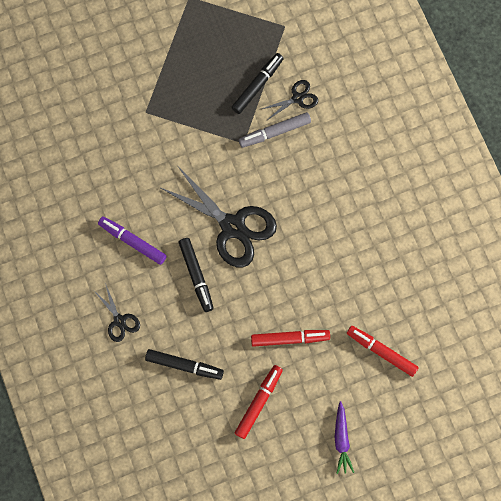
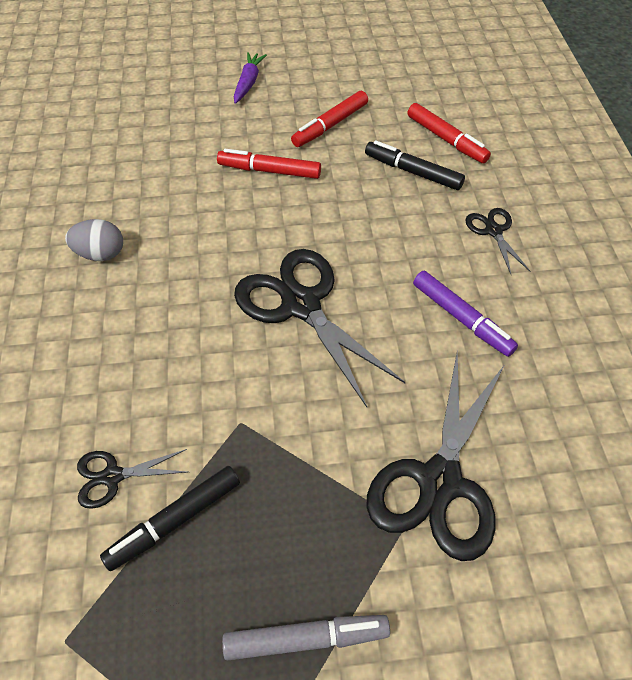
camera: 165 degrees left, 20 degrees down
black marker [179,238,214,312] -> none
grey marker [239,112,311,148] -> grey marker moved to [222,615,390,661]
red marker [347,326,419,377] -> red marker moved to [407,103,491,163]
none -> grey egg [65,219,123,261]
none -> black scissors [366,350,505,561]

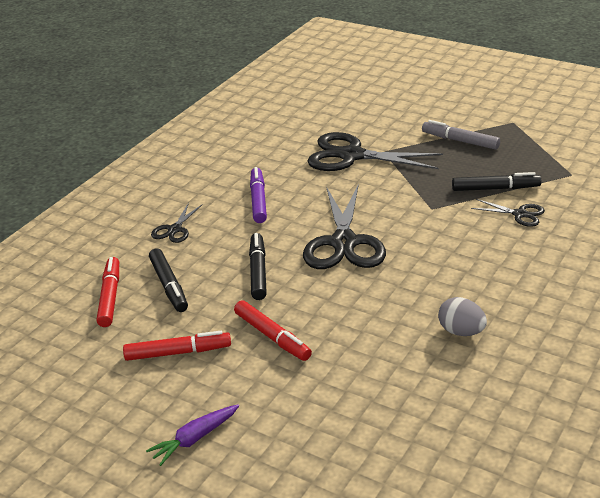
camera: 140 degrees left, 20 degrees down
black scissors [366,350,505,561] -> black scissors turned 135 degrees counterclockwise [308,132,443,171]
none -> black marker [249,233,267,300]

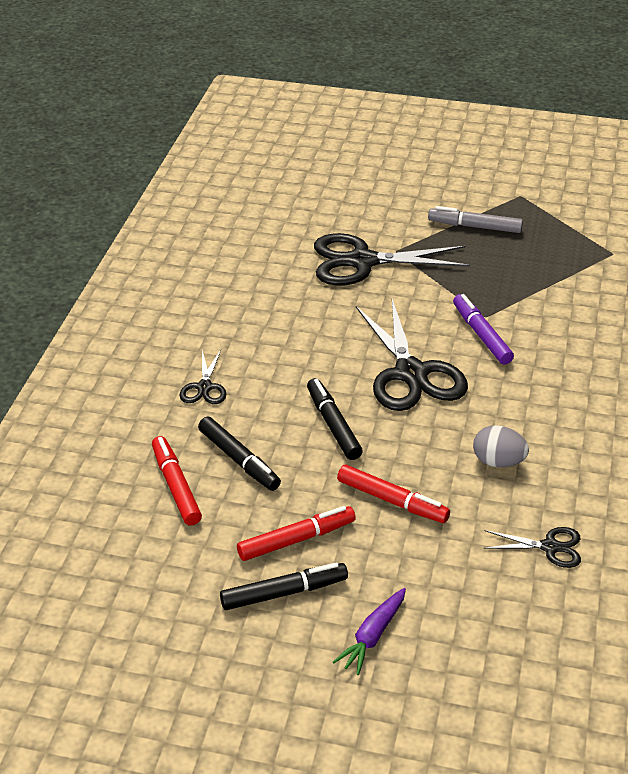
camera: 20 degrees left, 5 degrees up
purple marker [250,167,267,223] -> purple marker moved to [453,294,514,365]
grey egg [438,297,487,336] -> grey egg moved to [473,425,529,467]
black marker [452,172,541,191] -> black marker moved to [220,562,348,610]
black scissors [471,199,545,227] -> black scissors moved to [484,527,581,568]

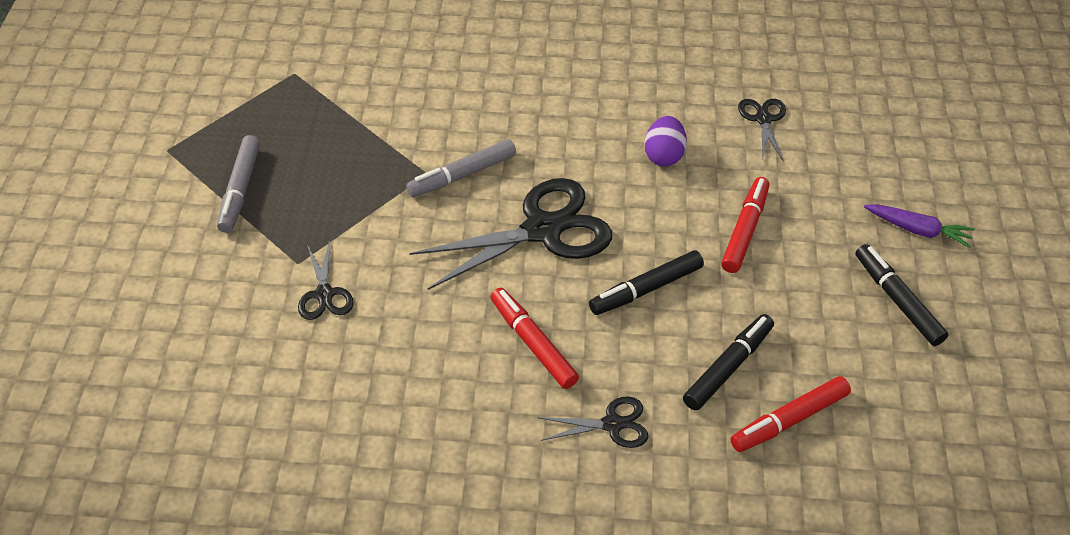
camera: 100 degrees left, 10 degrees up
red marker [237,506,356,561] -> red marker moved to [490,288,579,389]
black scissors [314,233,471,286] -> black scissors [298,240,354,320], size x0.49
purple marker [453,294,514,365] -> grey marker [406,139,516,197]
grey egg [473,425,529,467] -> purple egg [644,116,687,167]

